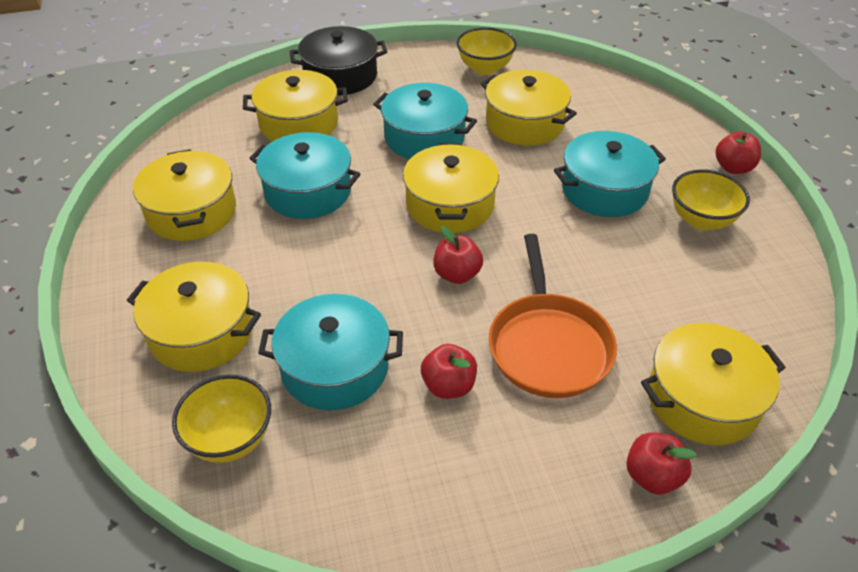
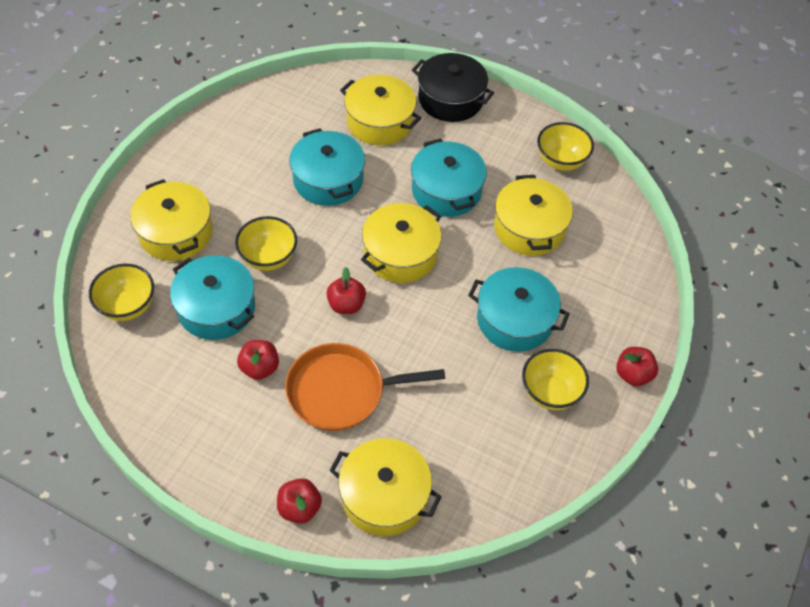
camera: 40 degrees right, 10 degrees up
yellow pot [133,149,236,241] -> none
orange pan [489,234,617,398] -> orange pan turned 45 degrees clockwise [285,343,445,431]
none -> yellow bowl [235,216,297,271]

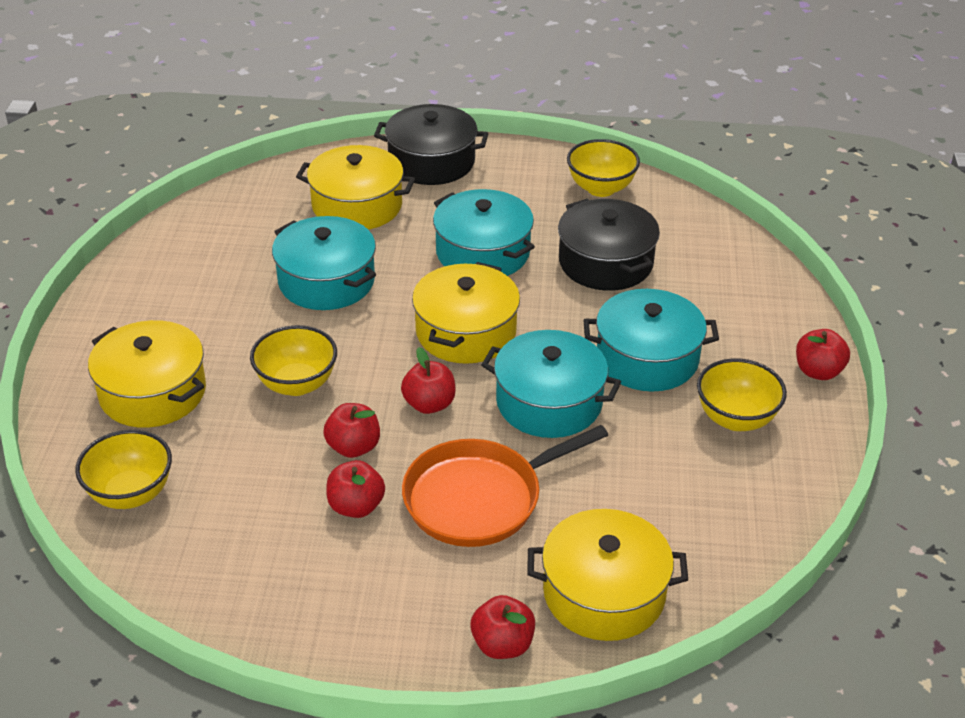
camera: 20 degrees left, 15 degrees down
turquoise pot [170,255,255,340] -> turquoise pot moved to [481,330,621,438]
yellow pot [494,175,573,256] -> black pot [558,199,660,291]
none -> red apple [323,403,380,458]

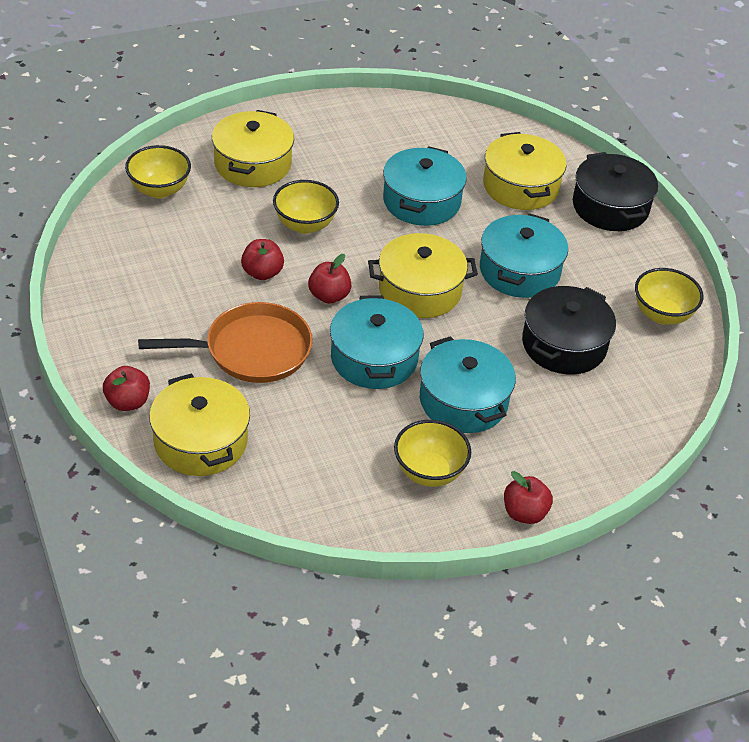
camera: 60 degrees right, 5 degrees up
red apple [326,460,385,518] -> none
orange pan [402,425,608,547] -> orange pan turned 135 degrees clockwise [138,302,313,383]

